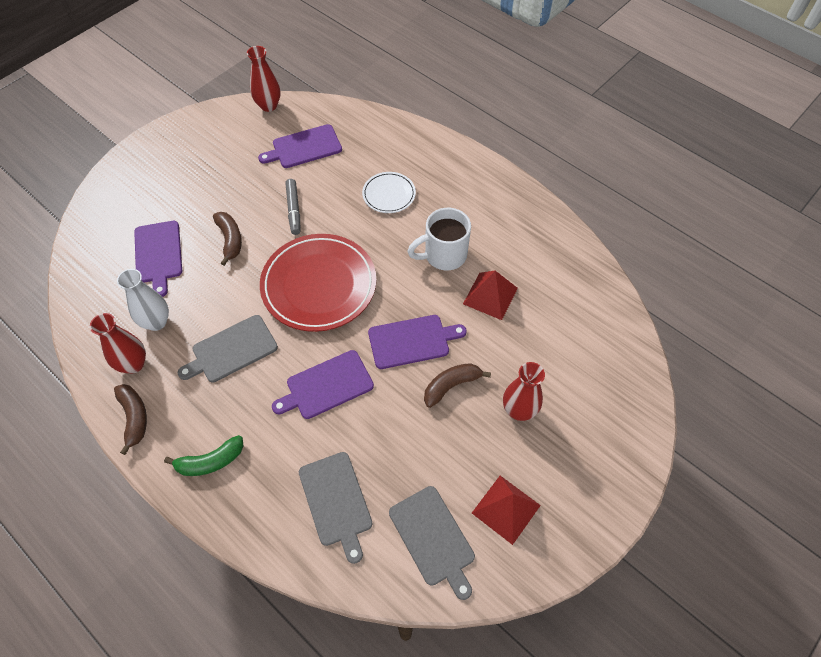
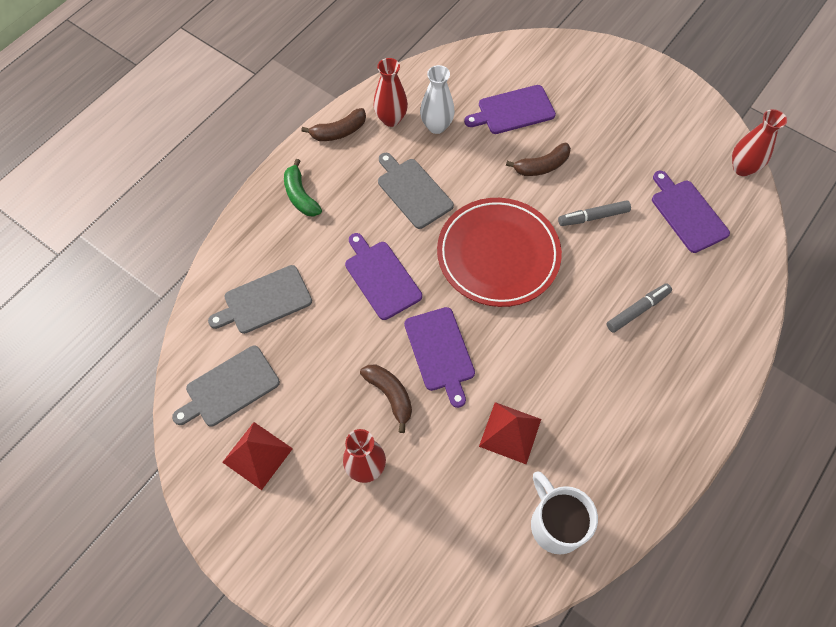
camera: 85 degrees right, 5 degrees up
white plate [362,172,416,213] -> grey marker [606,283,672,333]
white mug [407,208,471,271] -> white mug moved to [531,472,598,555]

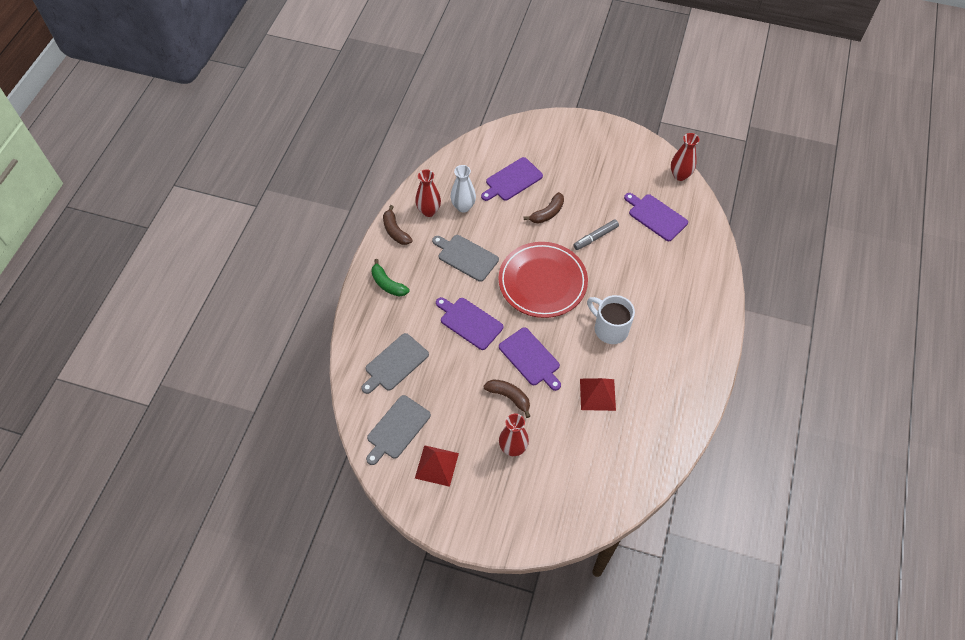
camera: 20 degrees left, 5 degrees down
brown banana [301,108,366,141] -> brown banana turned 105 degrees clockwise [383,205,413,245]
white mug [531,472,598,555] -> white mug moved to [587,295,635,344]
grey marker [606,283,672,333] -> none

